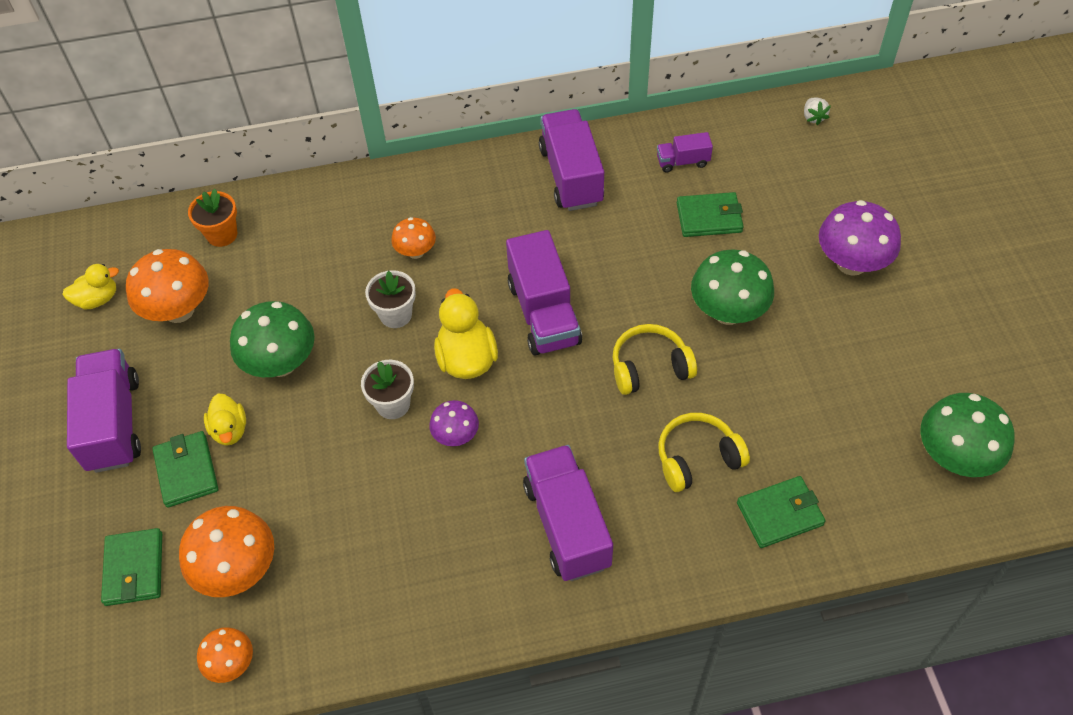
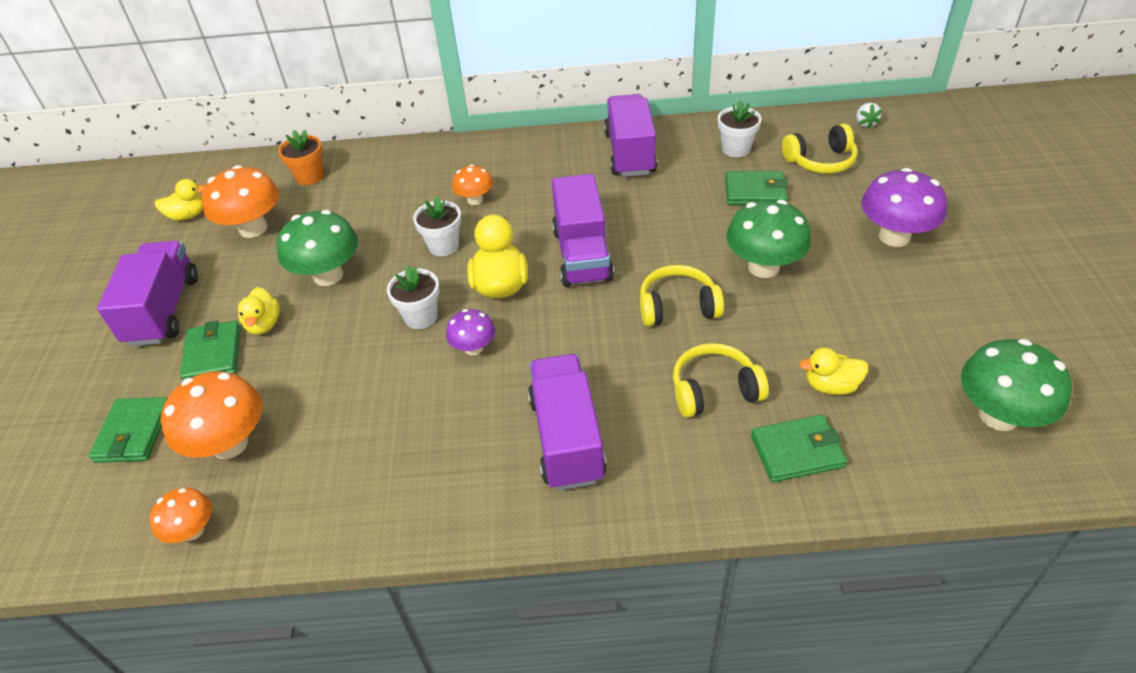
camera: 10 degrees right, 10 degrees down
purple truck [657,132,713,173] -> white flower pot [718,100,762,157]
none -> yellow headphones [782,124,858,174]
none -> yellow duck [799,348,868,395]

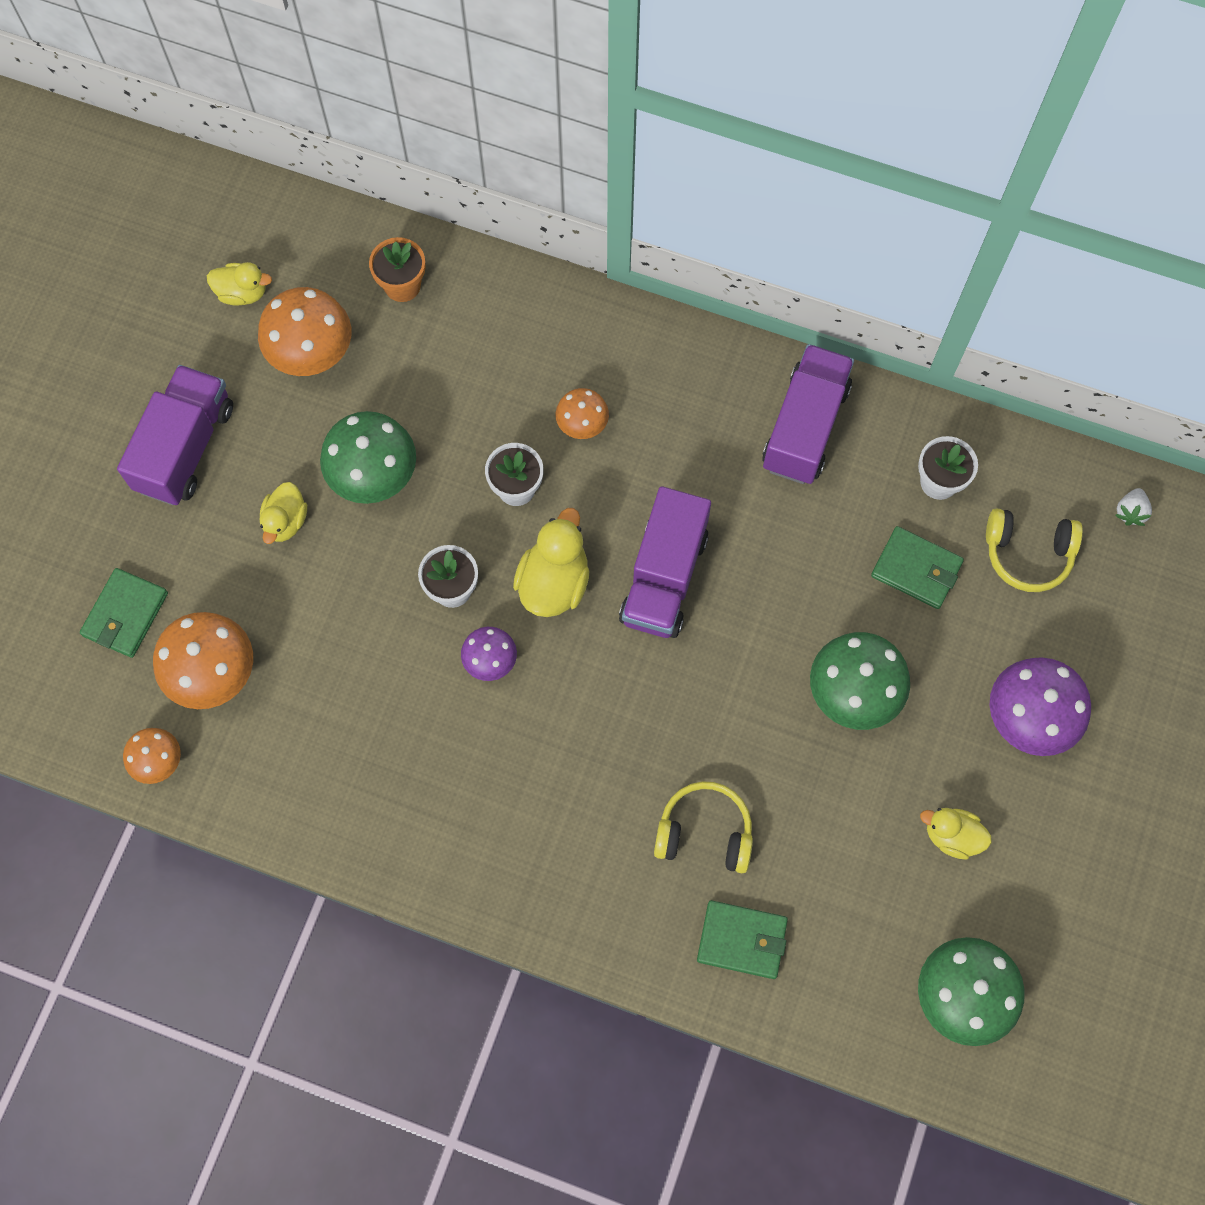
camera: 20 degrees right, 25 degrees up
green wallet [180,320,241,381] -> none
purple truck [528,354,607,490] -> none
yellow headphones [640,265,724,326] -> none
yellow duck [799,348,868,395] -> yellow duck moved to [920,808,992,860]

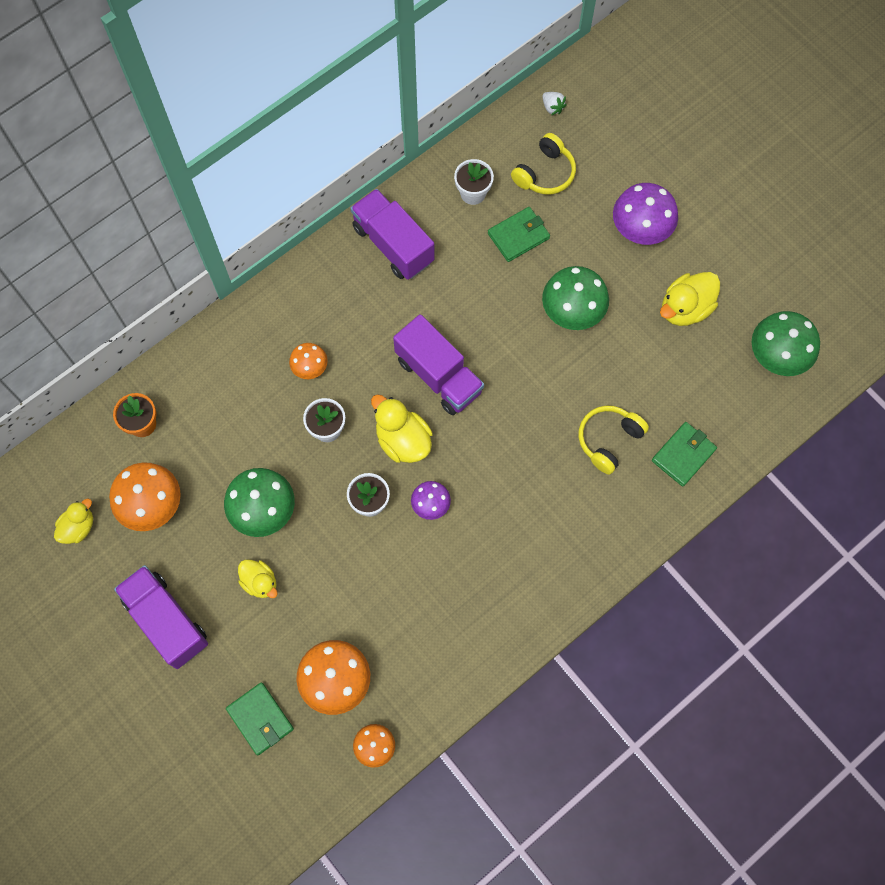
camera: 60 degrees left, 0 degrees up
yellow duck [920,808,992,860] -> yellow duck [660,272,720,326], size x1.56

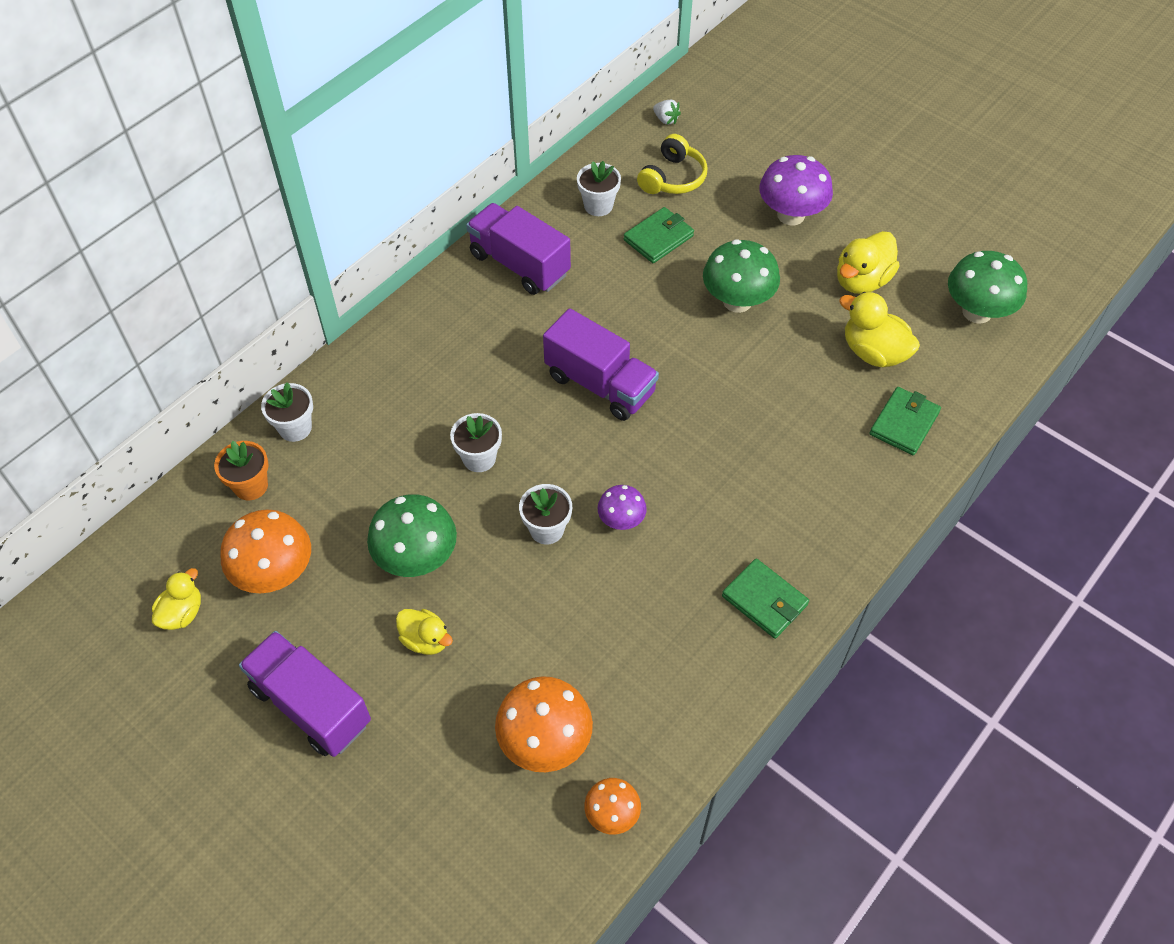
camera: 10 degrees left, 15 degrees down
green wallet [226,682,294,755] -> green wallet moved to [722,558,809,639]
orange mushroom [289,343,328,379] -> none
yellow duck [371,394,433,463] -> yellow duck moved to [839,292,920,367]
yellow headphones [579,406,649,475] -> none
none -> white flower pot [261,382,313,442]

